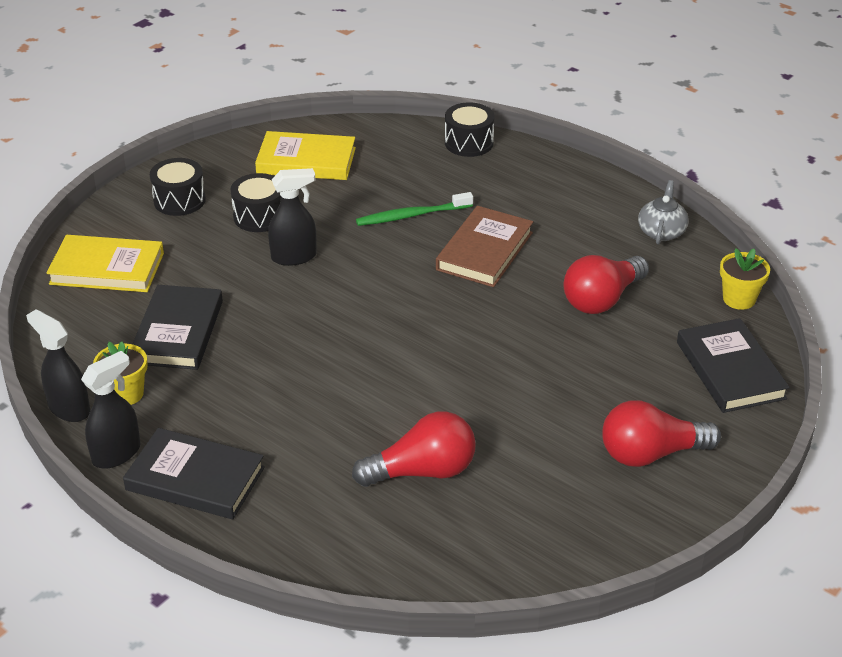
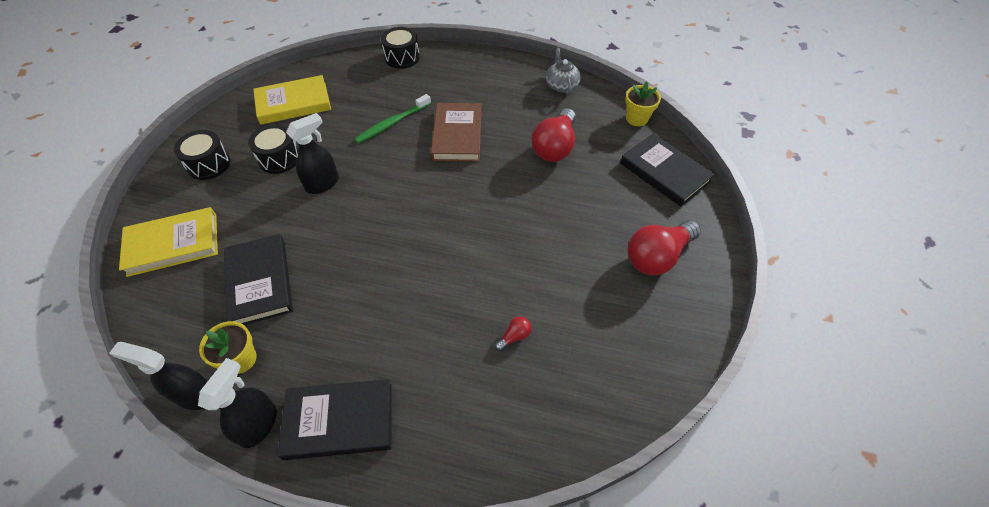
camera: 25 degrees left, 15 degrees up
red light bulb [352,411,476,487] -> red light bulb [495,316,532,351], size x0.42

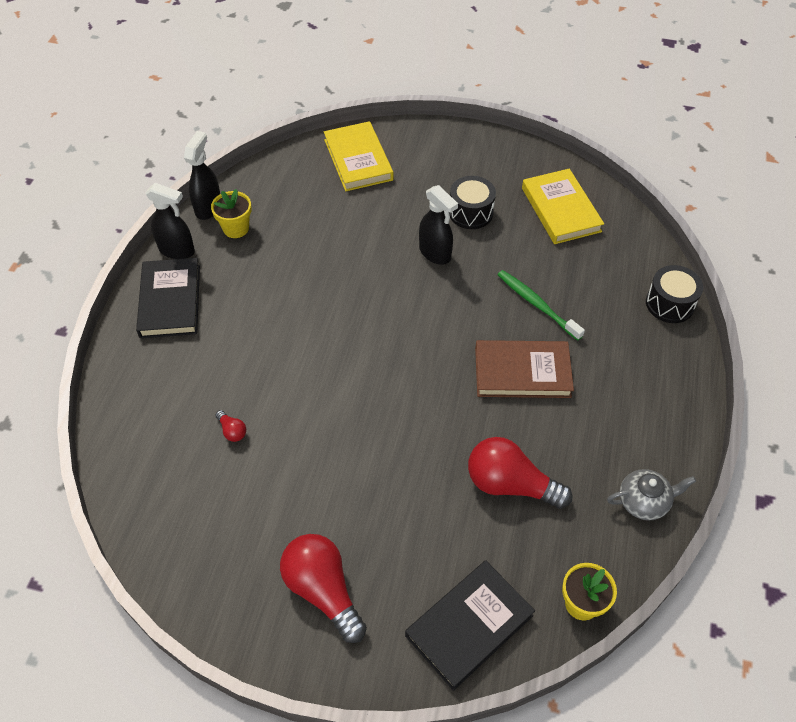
camera: 90 degrees right, 0 degrees up
black drum [174,130,230,180] -> none
black book [224,234,293,325] -> none

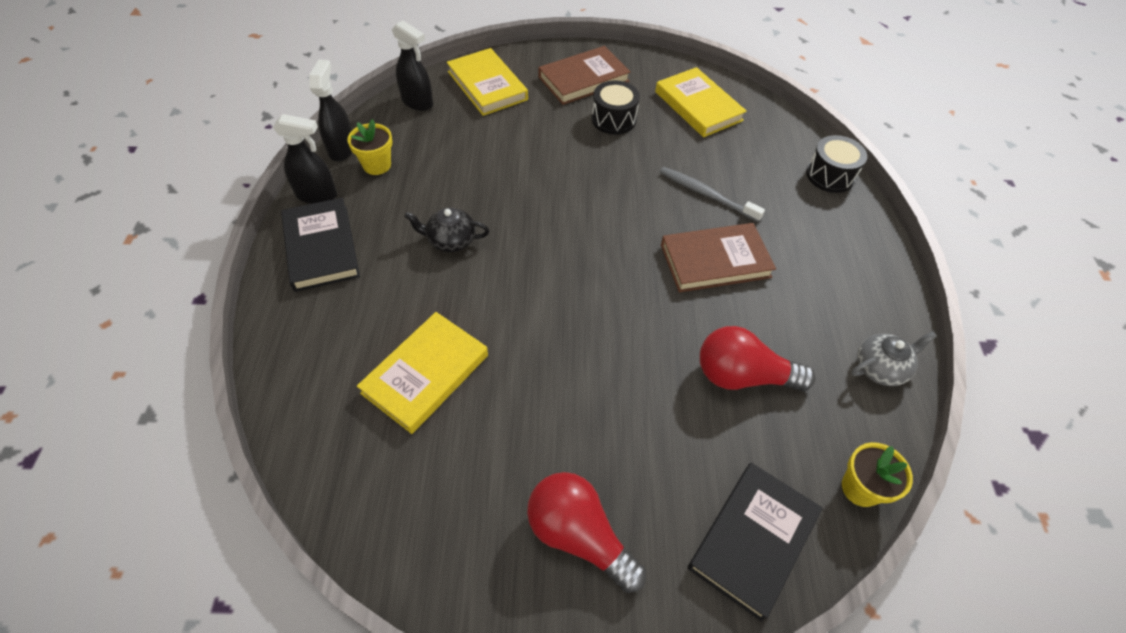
camera: 15 degrees left, 0 degrees up
red light bulb [215,410,246,442] -> yellow book [357,312,488,434]
black spray bottle [419,185,458,265] -> black spray bottle moved to [392,21,433,111]
green toothbrush [498,270,585,341] -> grey toothbrush [660,167,765,222]
none -> black teapot [404,207,489,252]
none -> brown book [538,46,631,105]

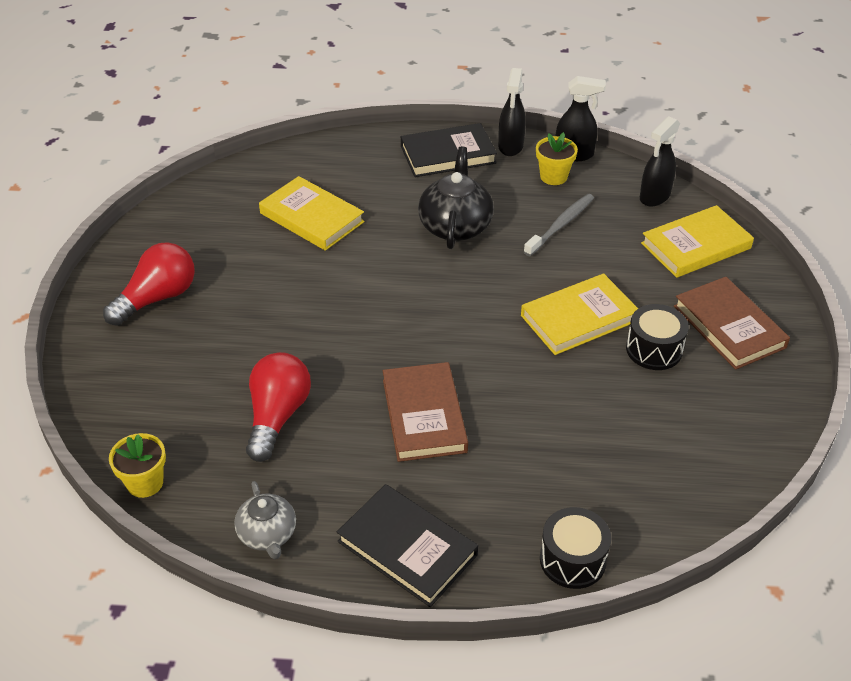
camera: 95 degrees right, 10 degrees down
black teapot [404,207,489,252] -> black teapot [418,146,494,249], size x1.60
yellow book [655,67,747,137] -> yellow book moved to [521,273,638,355]
grey toothbrush [660,167,765,222] -> grey toothbrush moved to [524,194,594,256]
black book [688,463,823,622] -> black book moved to [337,484,478,607]

